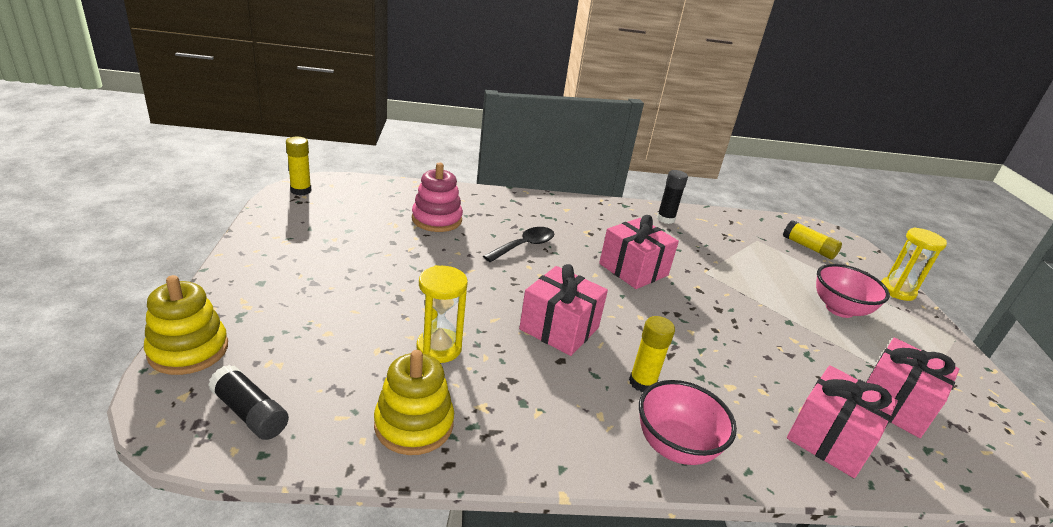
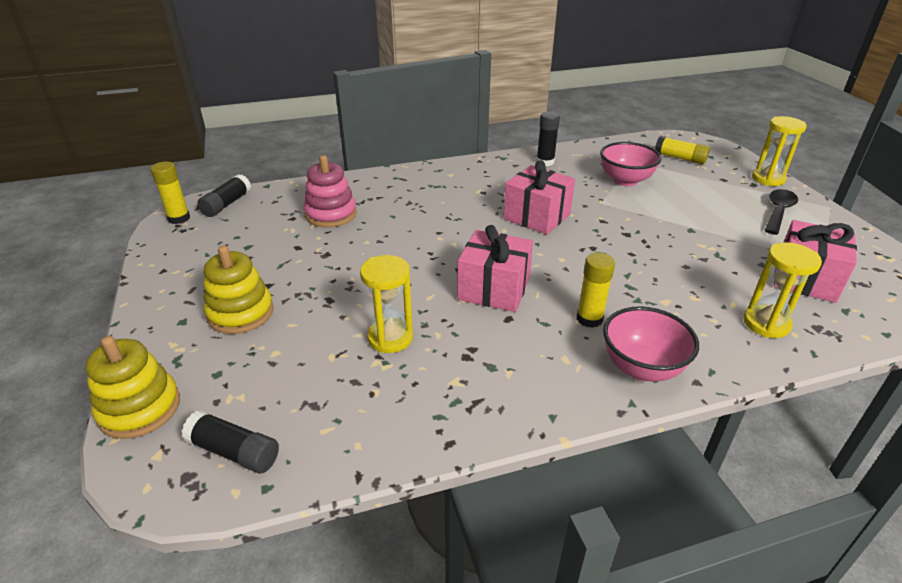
camera: 10 degrees left, 5 degrees up
yellow stacking toy [374,350,454,455] -> yellow stacking toy moved to [204,246,274,334]
black spoon [483,227,554,263] -> black spoon moved to [765,189,798,235]
pink gift [787,365,898,478] -> yellow hourglass [743,242,822,338]
pink bowl [816,264,890,318] -> pink bowl moved to [600,142,662,186]
none -> black glue stick [197,174,251,217]

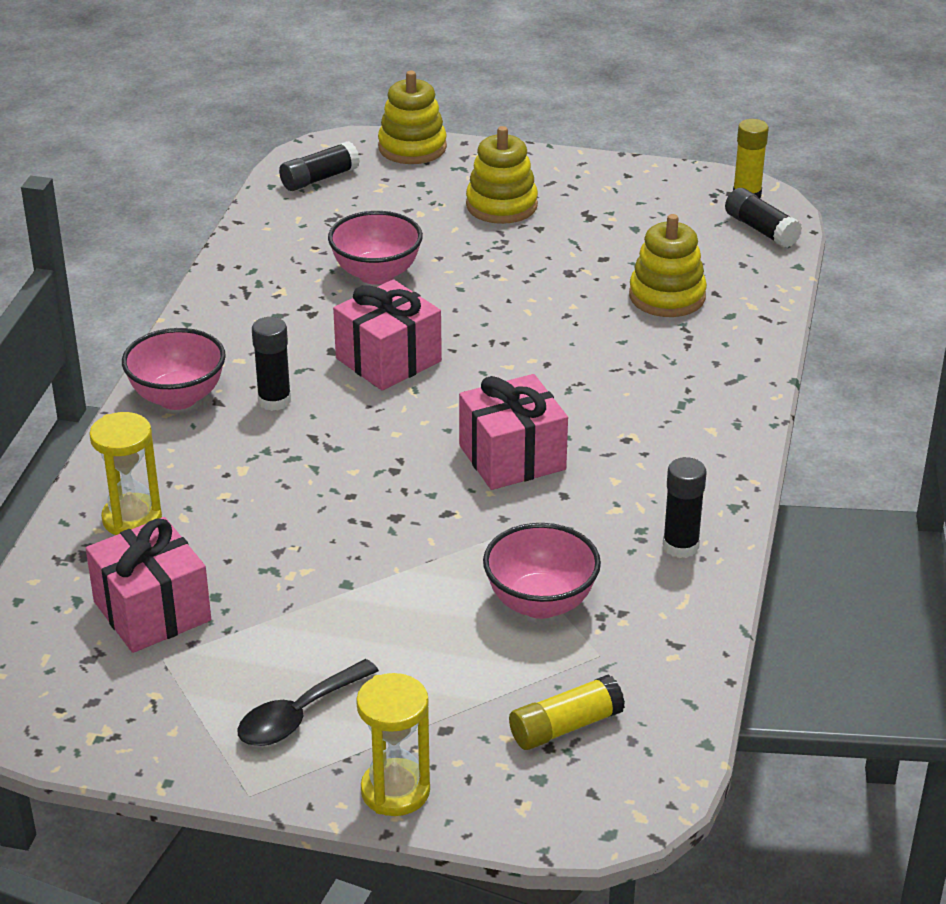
camera: 120 degrees right, 0 degrees up
pink stacking toy [303,155,357,228] -> yellow stacking toy [629,214,707,317]
yellow hourglass [360,255,413,353] -> pink bowl [328,211,423,285]
yellow glue stick [577,252,615,328] -> black glue stick [252,317,291,411]
black spoon [765,189,798,235] -> black spoon turned 75 degrees clockwise [237,659,379,746]

